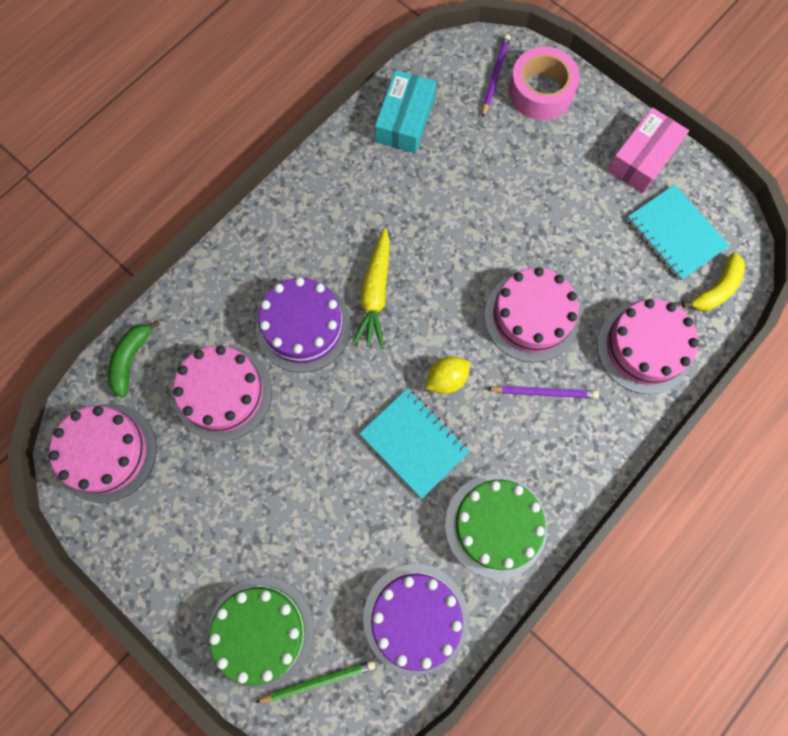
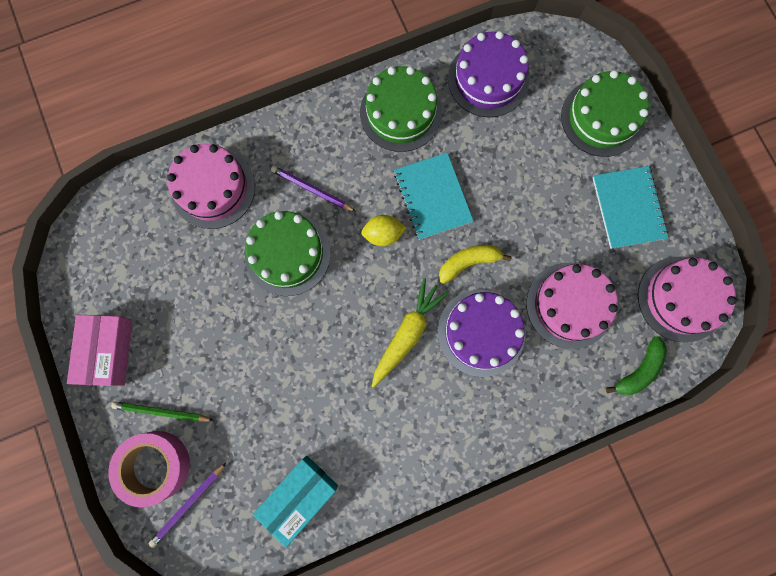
camera: 155 degrees left, 5 degrees up
green pencil [255,660,375,703] -> green pencil moved to [111,402,213,422]
pink cake [484,267,579,362] -> green cake [245,211,331,296]
pink box [607,107,689,193] -> pink box turned 60 degrees counterclockwise [67,314,132,386]
turquoise notebook [627,184,730,281] -> turquoise notebook moved to [593,166,669,249]
yellow banana [682,252,745,311] -> yellow banana moved to [439,245,512,284]

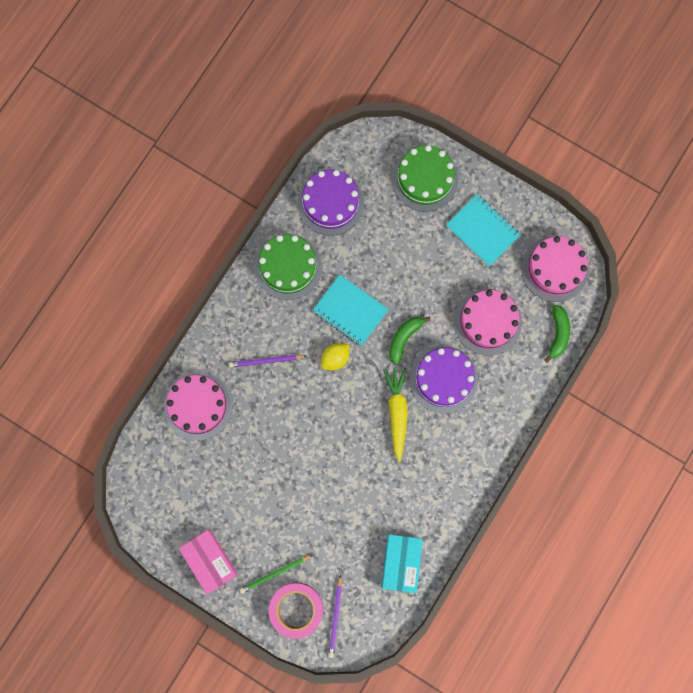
camera: 35 degrees left, 0 degrees up
green cake [245,211,331,296] -> none
yellow banana [439,245,512,284] -> green banana [389,317,431,365]

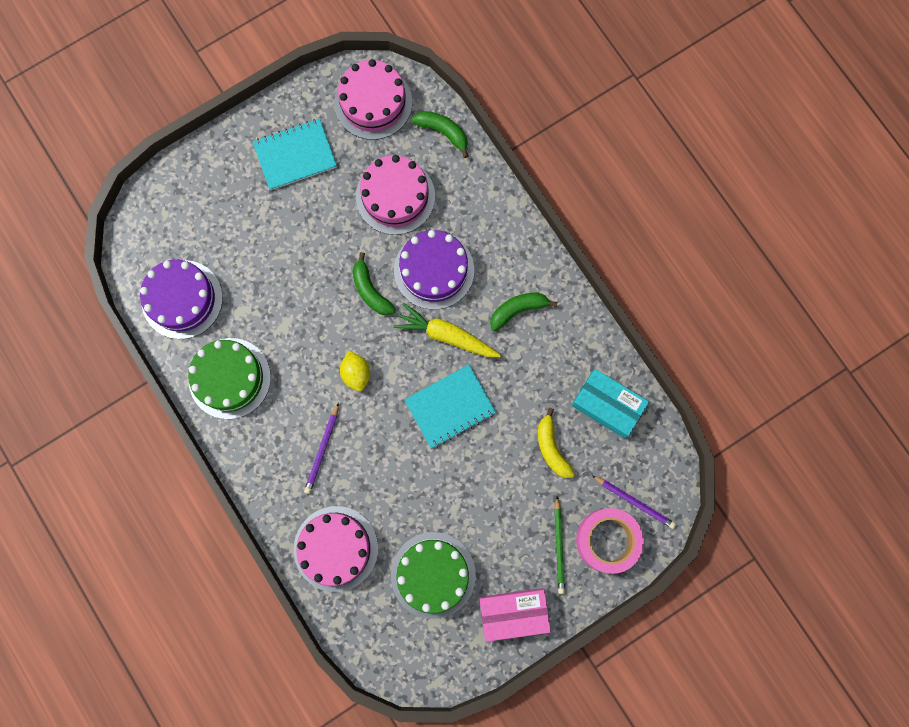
camera: 65 degrees left, 0 degrees up
turquoise notebook [312,274,389,346] -> turquoise notebook moved to [404,364,496,449]
green cake [392,145,458,212] -> green cake moved to [391,532,476,619]
none -> green banana [490,293,557,331]
none -> yellow banana [538,408,575,478]

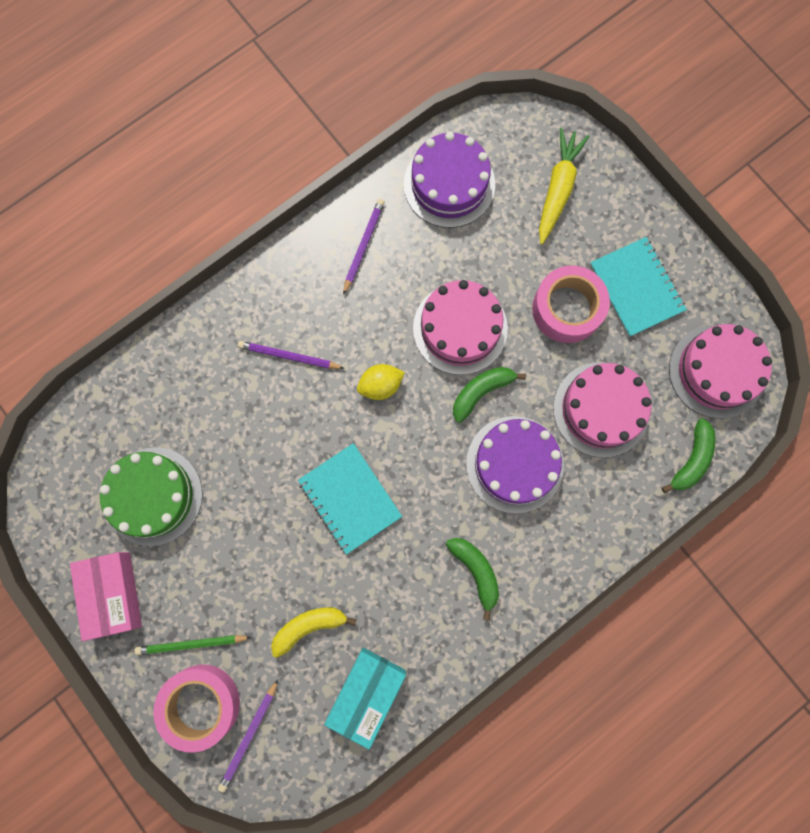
camera: 85 degrees right, 0 degrees up
green cake [188,338,271,419] -> purple pencil [343,199,385,295]
pink cake [294,506,378,592] -> pink cake moved to [413,280,508,375]
yellow carrot [394,303,501,357] -> yellow carrot moved to [539,128,590,244]
none -> pink tape [532,265,610,343]

